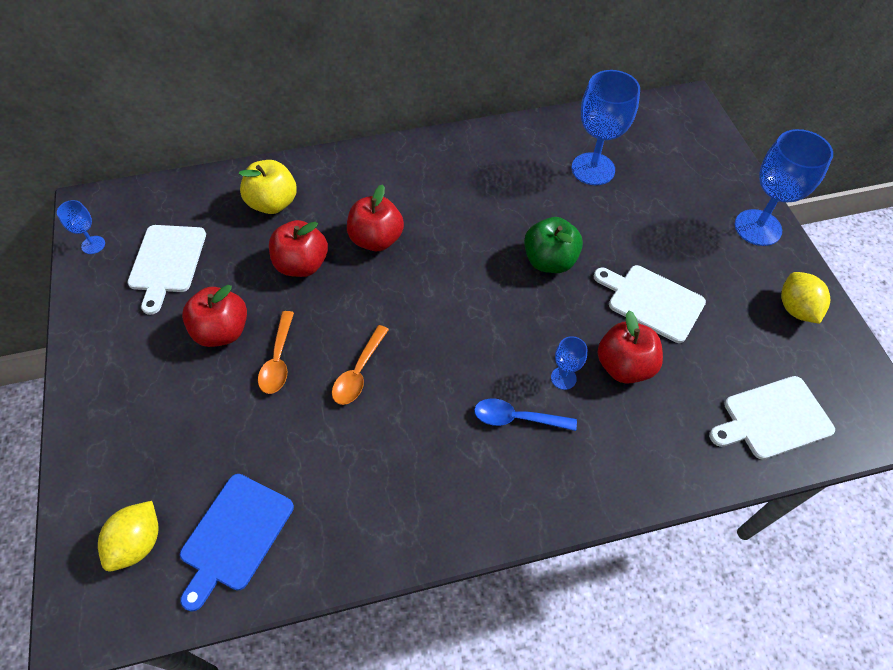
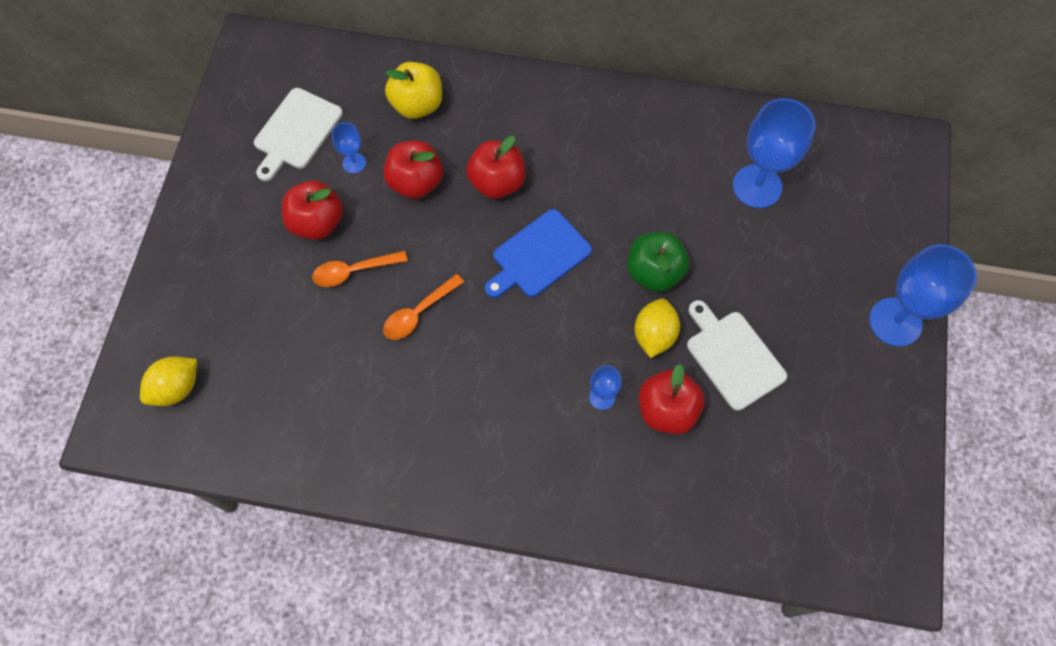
camera: 25 degrees right, 10 degrees up
blue goblet [57,200,105,254] -> blue goblet moved to [332,122,366,173]
blue cutting board [180,474,294,612] -> blue cutting board moved to [485,209,592,298]
orange spoon [258,311,294,394] -> orange spoon turned 45 degrees clockwise [312,251,408,287]
blue spoon [474,398,577,431] -> none
white cutting board [709,376,835,460] -> none
yellow lemon [781,272,830,324] -> yellow lemon moved to [635,298,680,358]

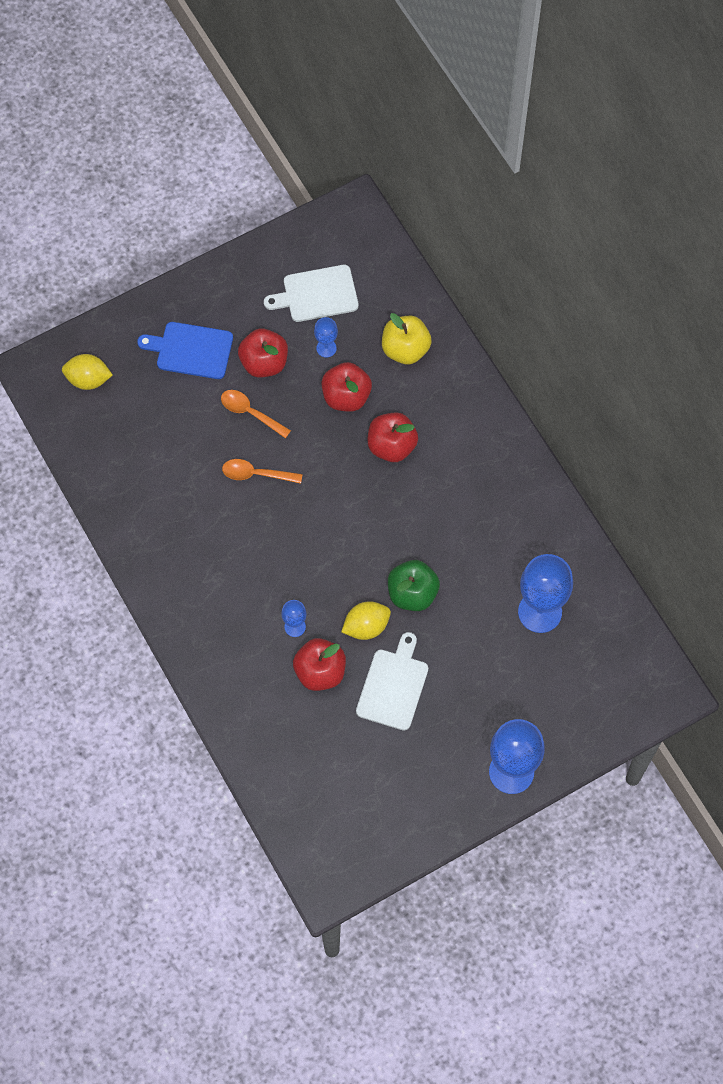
camera: 50 degrees right, 0 degrees up
blue cutting board [485,209,592,298] -> blue cutting board moved to [137,322,233,379]

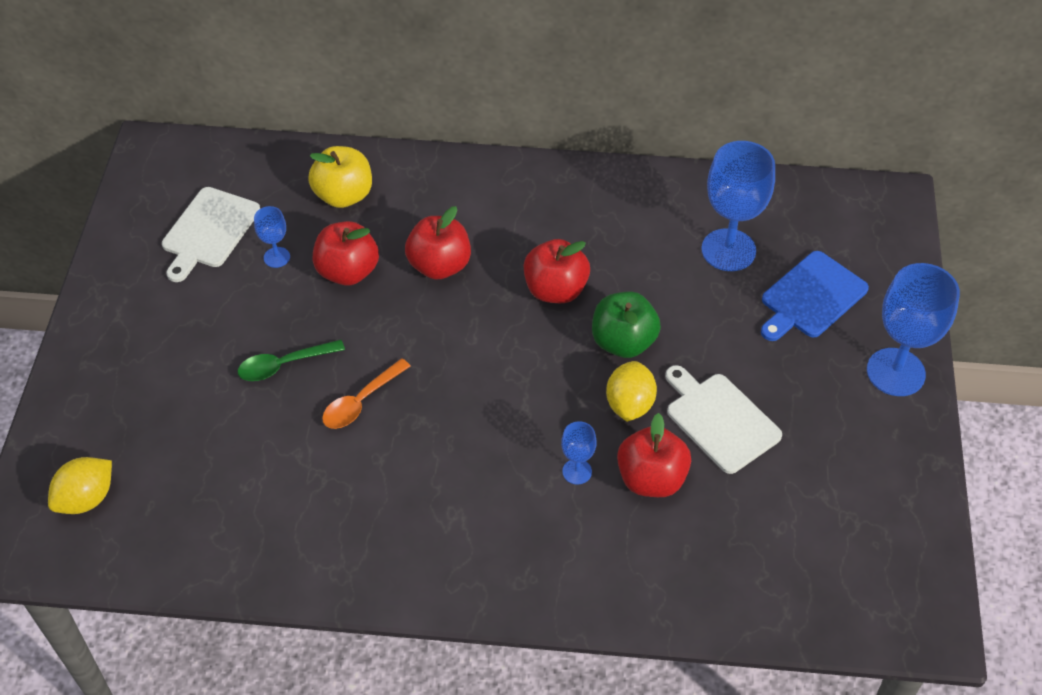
camera: 55 degrees left, 15 degrees down
blue cutting board [137,322,233,379] -> blue cutting board moved to [761,251,869,341]
orange spoon [221,390,291,438] -> green spoon [238,340,345,381]
red apple [238,329,288,378] -> red apple moved to [524,239,590,303]

